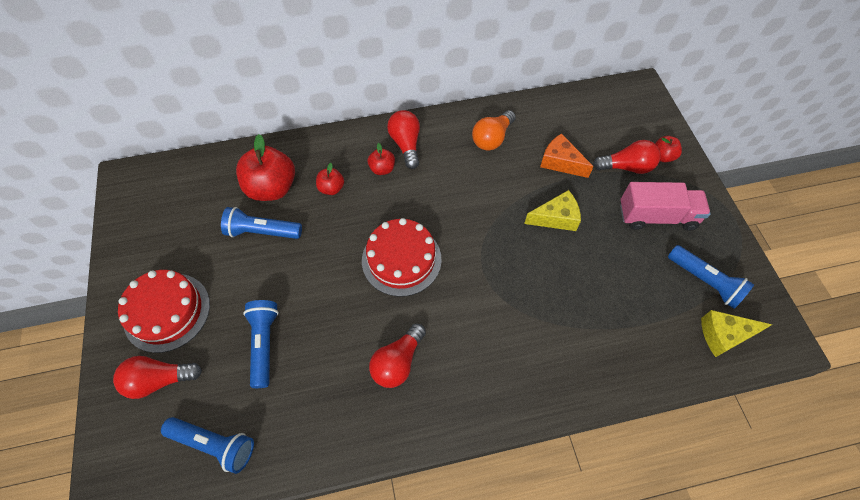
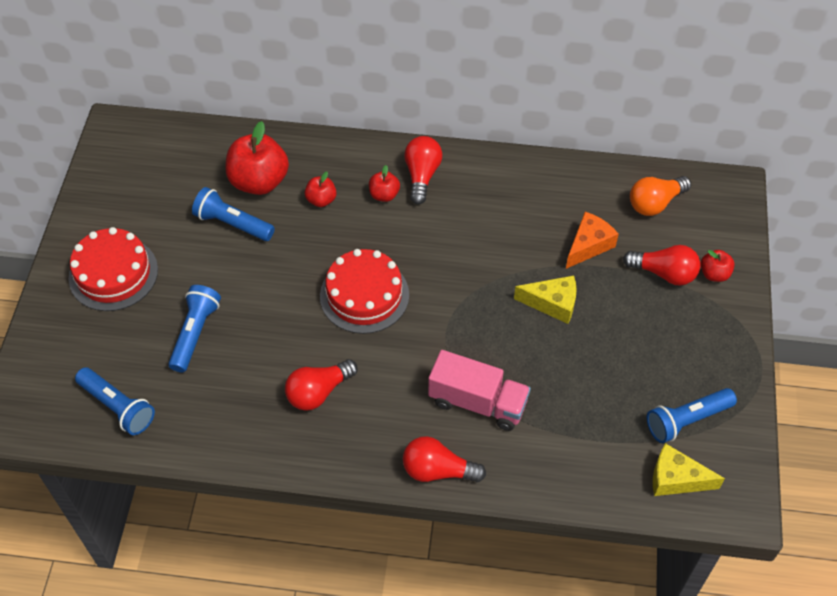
camera: 20 degrees right, 5 degrees down
red light bulb [113,356,202,399] -> red light bulb moved to [403,436,486,482]
orange light bulb [472,110,516,151] -> orange light bulb moved to [630,176,691,216]
orange cheese [540,133,594,178] -> orange cheese turned 75 degrees clockwise [566,212,619,269]
pink truck [620,182,711,231] -> pink truck moved to [428,350,531,431]
blue flashlight [668,245,754,309] -> blue flashlight turned 90 degrees clockwise [647,388,737,443]

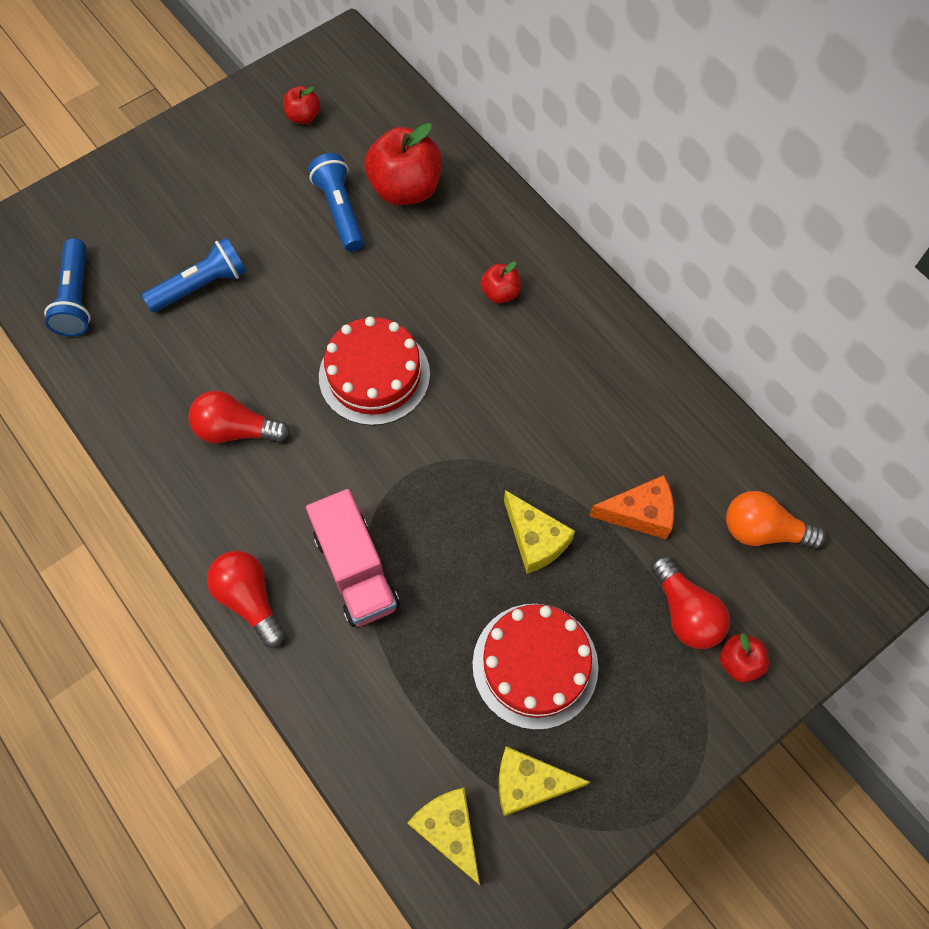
camera: 45 degrees right, 10 degrees up
red cake [69,227,158,311] -> red cake moved to [472,604,599,730]
red apple [305,172,337,207] -> red apple moved to [283,86,320,124]
red light bulb [404,136,442,204] -> none
blue flashlight [647,388,737,443] -> yellow cheese [499,746,590,816]

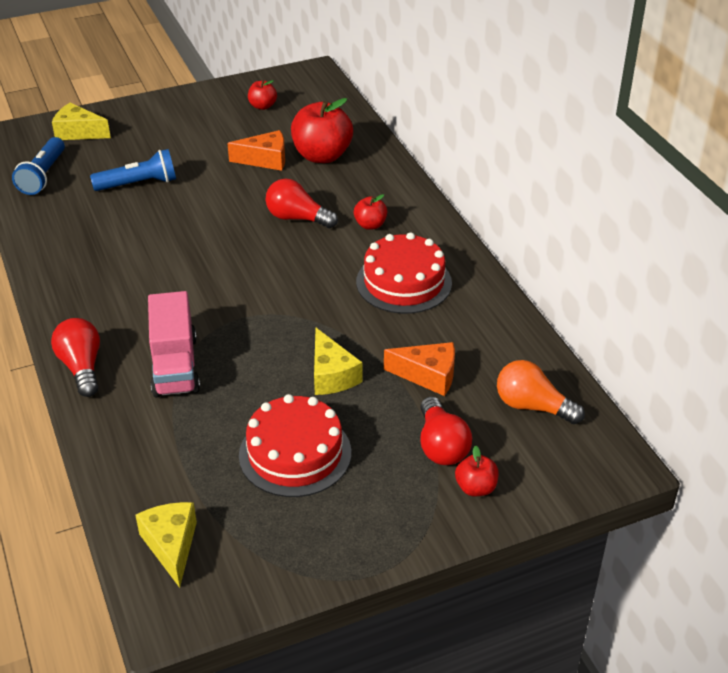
camera: 15 degrees right, 25 degrees down
red light bulb [188,391,290,443] -> red light bulb moved to [266,179,338,228]
blue flashlight [308,153,364,252] -> orange cheese [227,130,285,171]
red cake [319,317,430,426] -> red cake moved to [356,232,452,314]
yellow cheese [499,746,590,816] -> yellow cheese moved to [52,103,111,140]

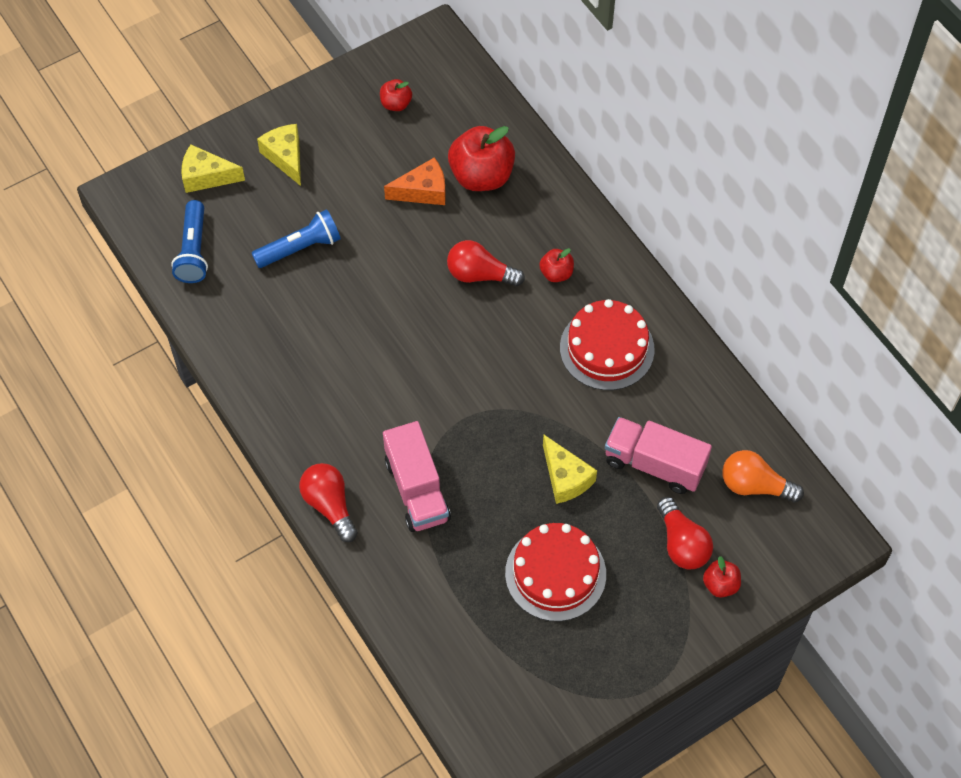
camera: 10 degrees left, 20 degrees up
yellow cheese [135,502,197,588] -> yellow cheese moved to [257,124,301,186]
orange cheese [384,342,455,396] -> pink truck [605,417,712,494]

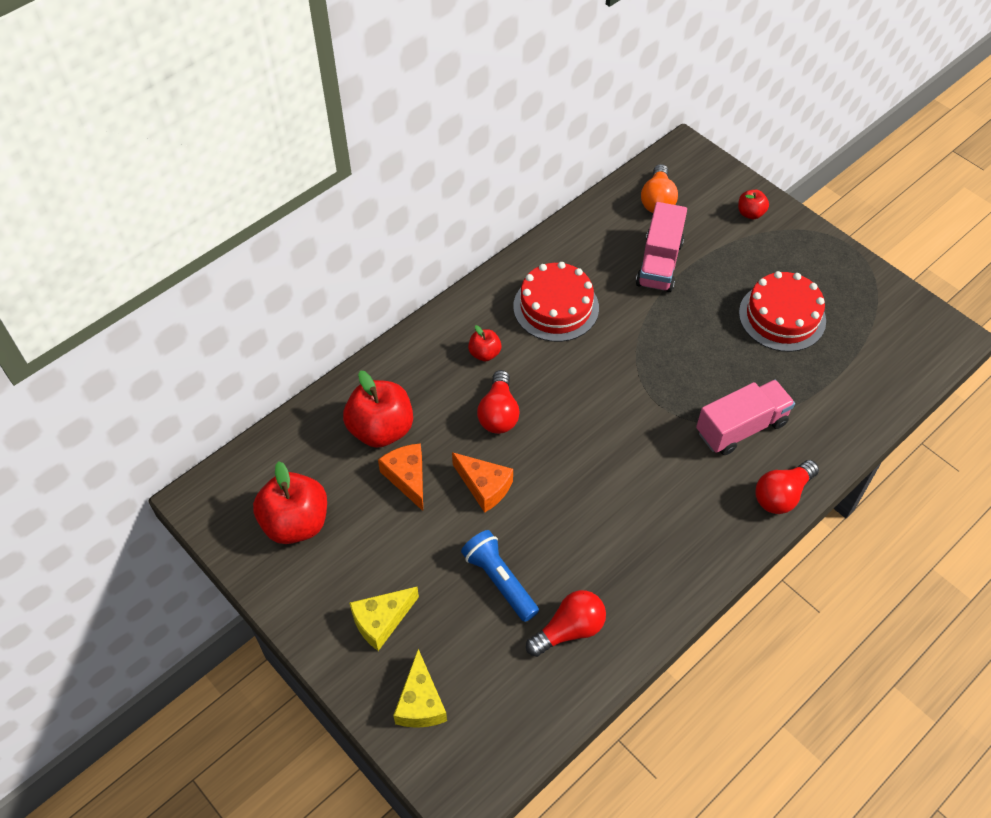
camera: 100 degrees left, 5 degrees down
blue flashlight [171,200,208,283] -> none
red apple [380,79,412,111] -> red apple [253,461,327,544], size x1.99
yellow cheese [543,435,597,504] -> none
red light bulb [657,497,713,569] -> red light bulb moved to [526,590,606,657]
none -> orange cheese [452,452,513,513]

